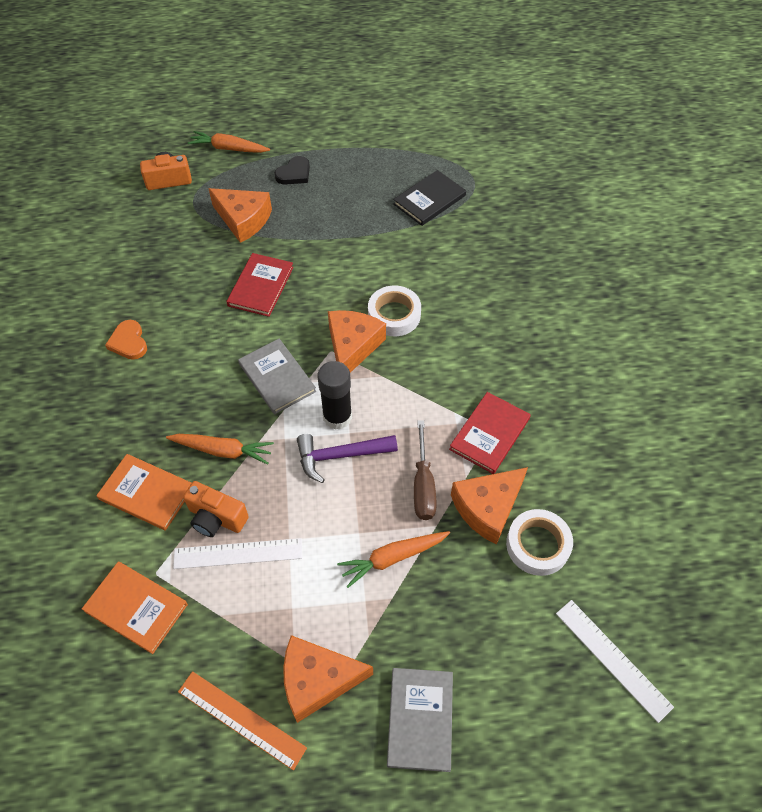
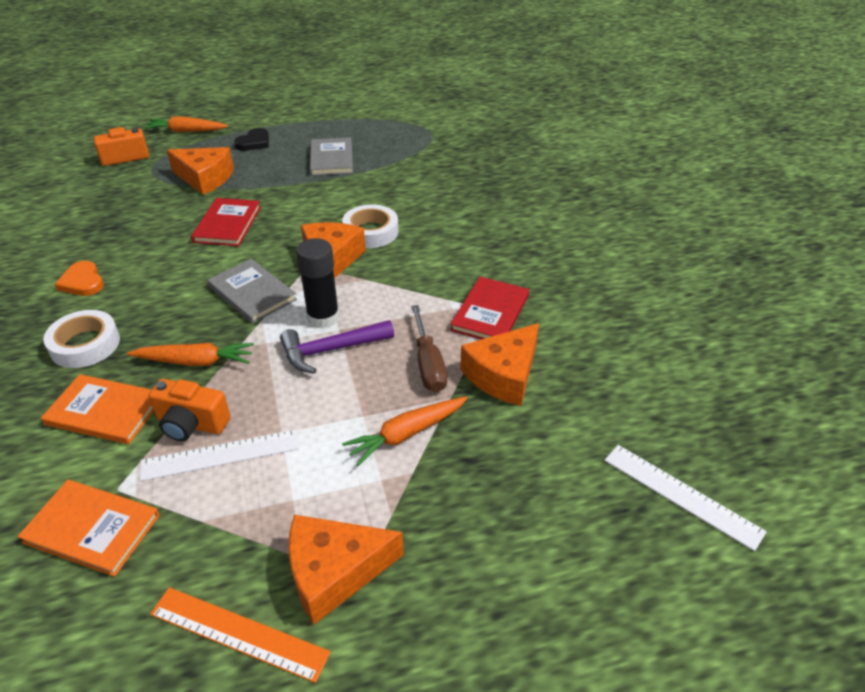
camera: 10 degrees left, 15 degrees down
grey book [387,668,453,772] -> grey book moved to [310,137,353,176]
black book [393,170,466,226] -> none
white tape [506,509,573,576] -> white tape moved to [43,310,120,368]

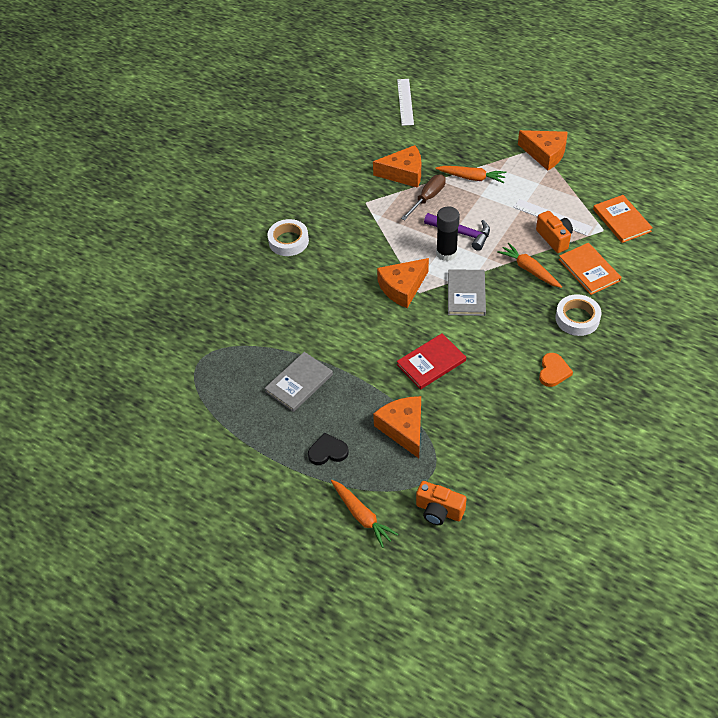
camera: 130 degrees left, 10 degrees up
orange ruler [150,587,331,683] -> none
white tape [342,205,398,248] -> white tape moved to [267,219,309,256]
red book [450,277,529,340] -> none

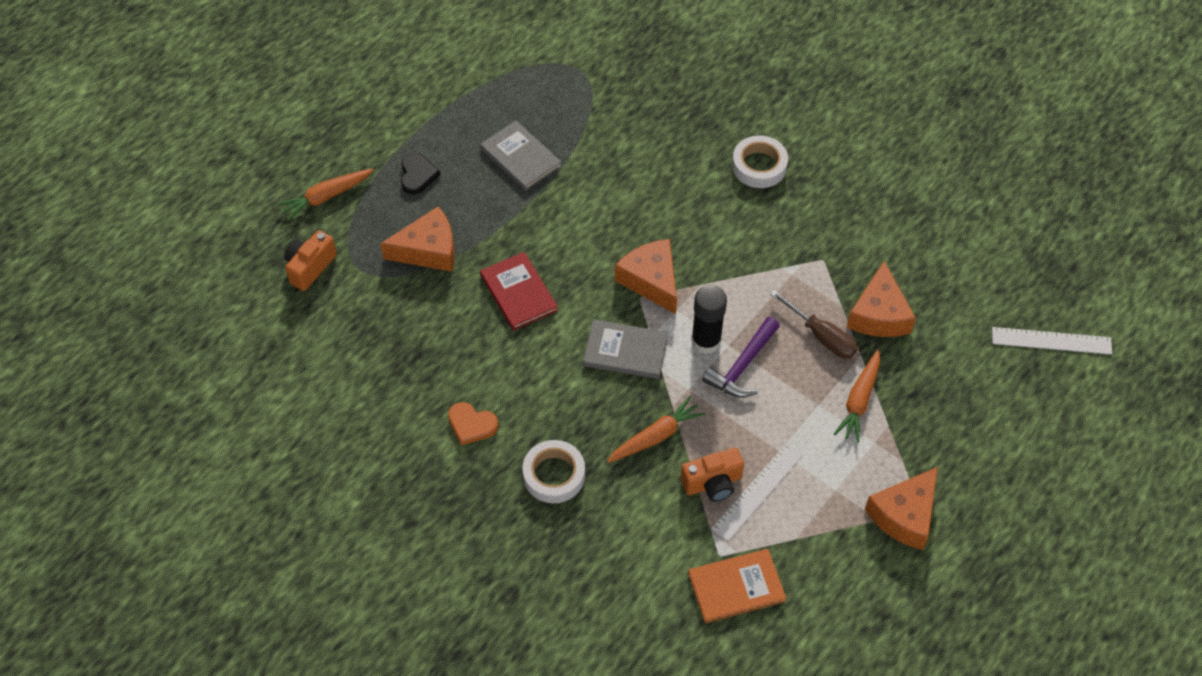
camera: 95 degrees right, 5 degrees up
orange book [559,243,621,295] -> none

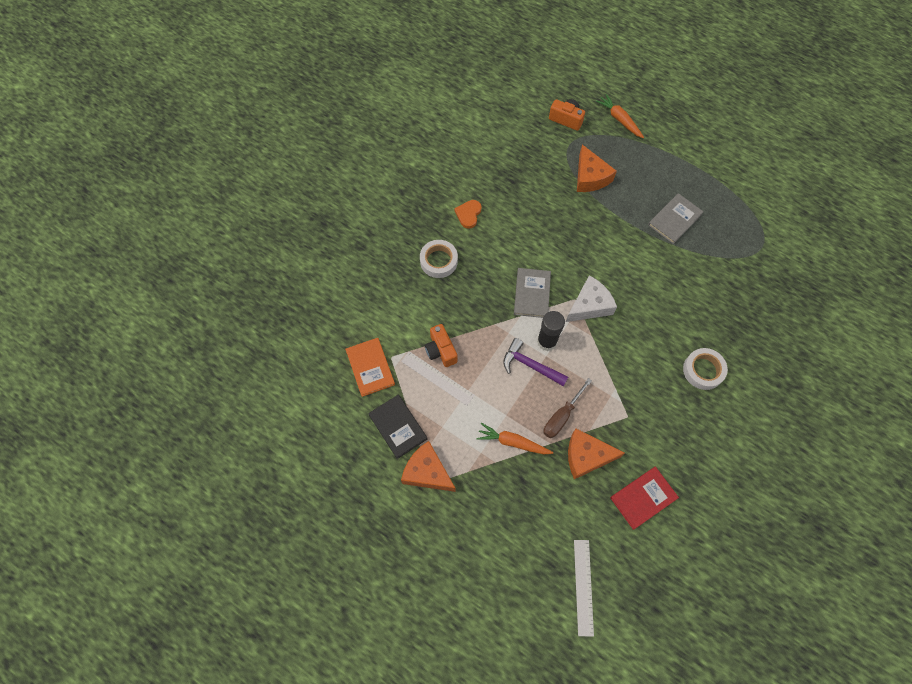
camera: 85 degrees right, 10 degrees up
black heart [401,153,440,195] -> none
red book [480,252,558,331] -> red book moved to [610,467,679,530]
orange carrot [607,396,706,463] -> none
orange cheese [615,239,677,314] -> white cheese [566,275,617,322]
none -> black book [368,395,428,459]

